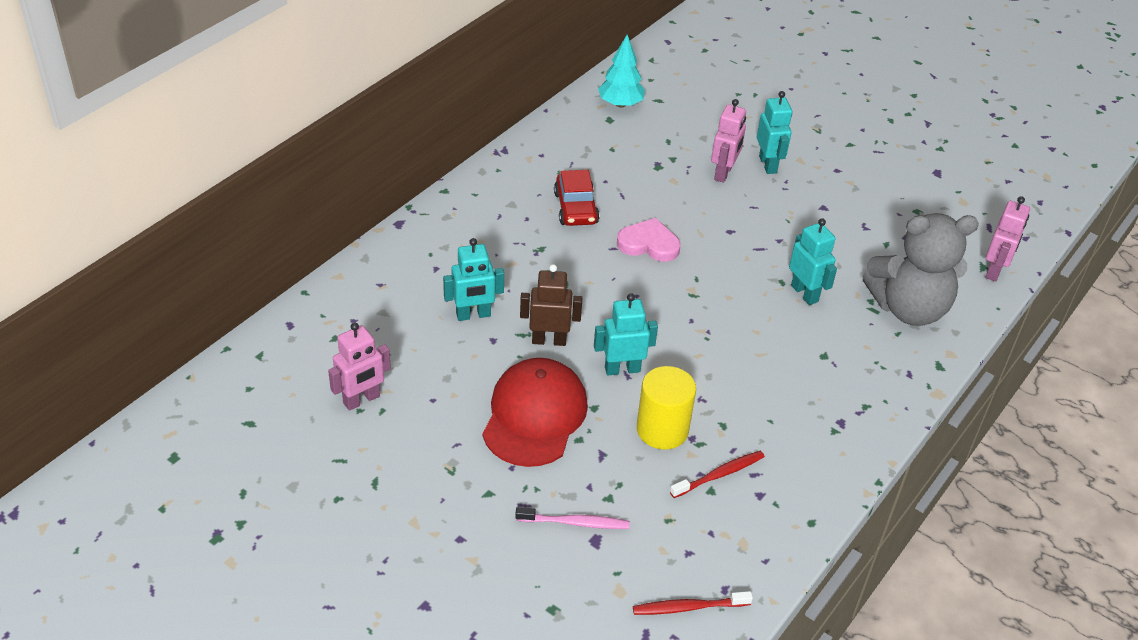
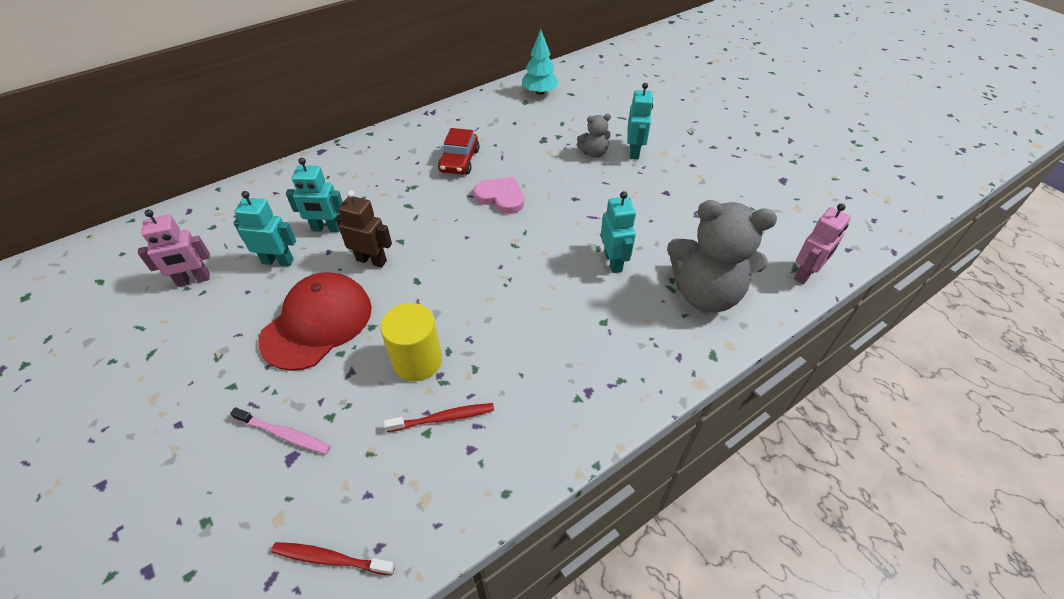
camera: 20 degrees right, 5 degrees up
turquoise robot [594,293,658,375] -> turquoise robot moved to [233,191,296,267]
pink robot [711,99,746,183] -> grey teddy bear [577,114,611,158]

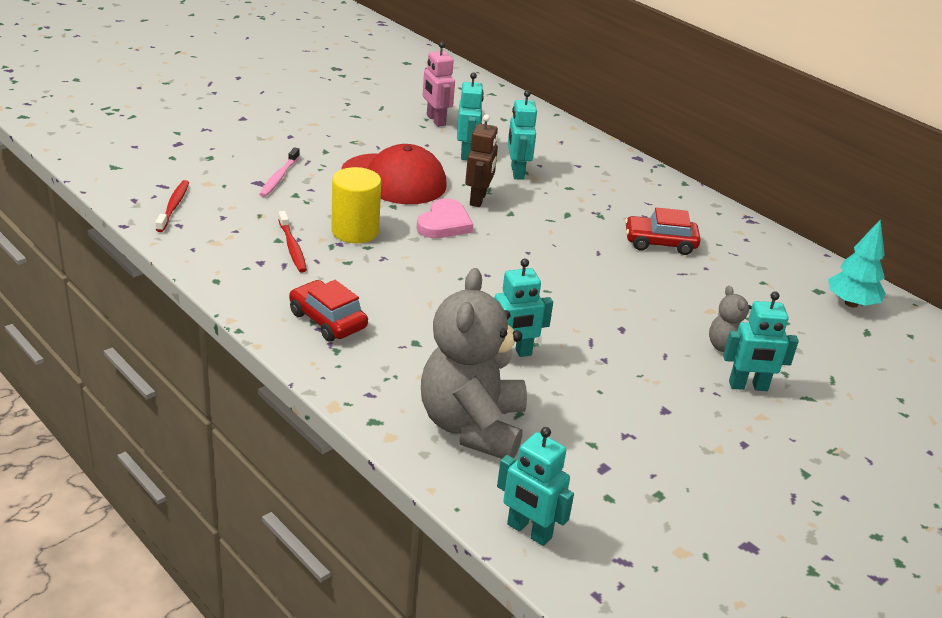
camera: 80 degrees right, 15 degrees down
pink heart [474,177,524,214] -> pink heart moved to [417,199,473,238]
pink robot [794,203,851,284] -> turquoise robot [497,427,574,546]
none -> red car [289,280,368,342]

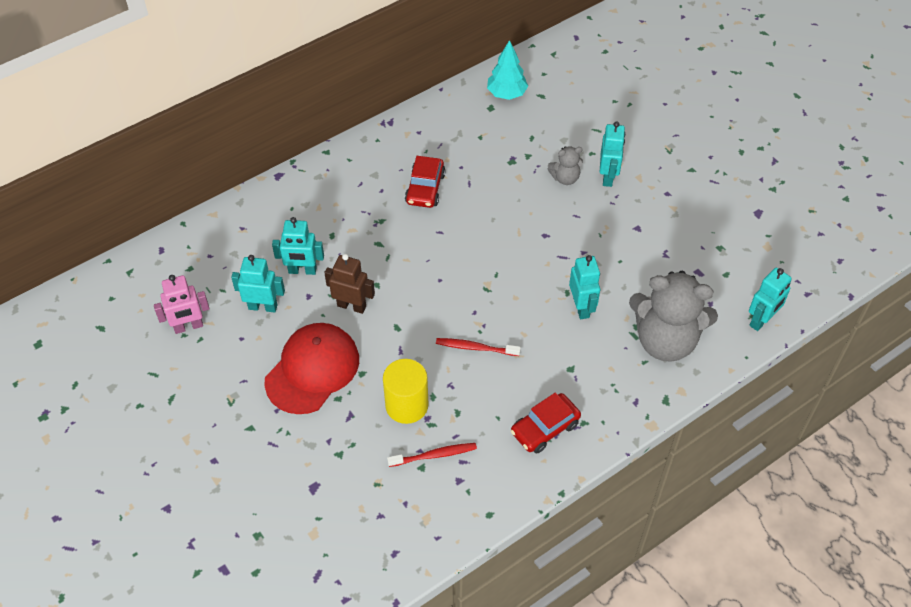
camera: 80 degrees left, 20 degrees up
red toothbrush [155,180,189,232] -> red toothbrush moved to [436,338,521,356]
pink toothbrush [259,147,300,197] -> none
pink heart [417,199,473,238] -> none

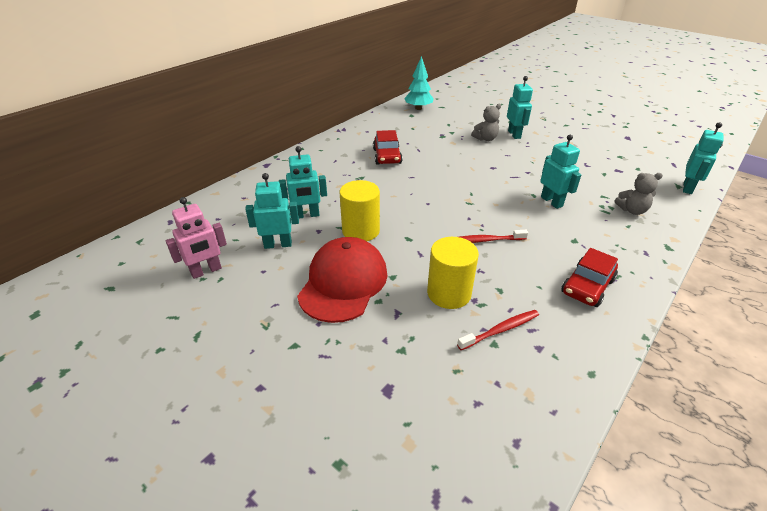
camera: 15 degrees left, 15 degrees down
brown robot [324,254,375,314] -> yellow cylinder [340,180,380,241]
grey teddy bear [629,271,718,362] -> grey teddy bear [614,173,663,215], size x0.46

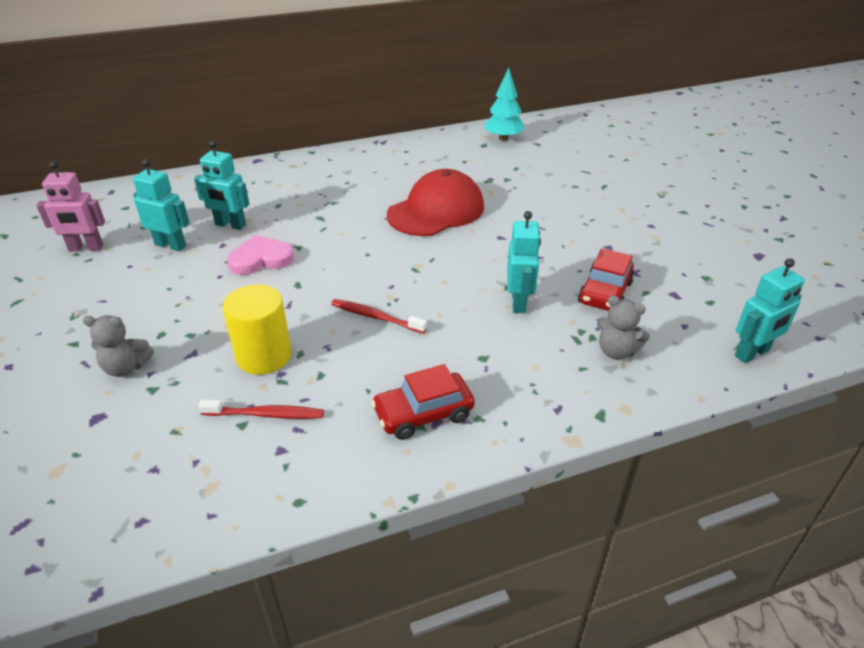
camera: 30 degrees right, 0 degrees up
red cap [297,237,388,323] -> red cap moved to [387,169,484,236]
yellow cylinder [340,180,380,241] -> pink heart [227,235,294,275]
red car [373,130,402,165] -> red car moved to [578,248,635,311]
grey teddy bear [471,104,501,141] -> grey teddy bear moved to [83,315,154,377]
turquoise robot [507,76,533,139] -> none

